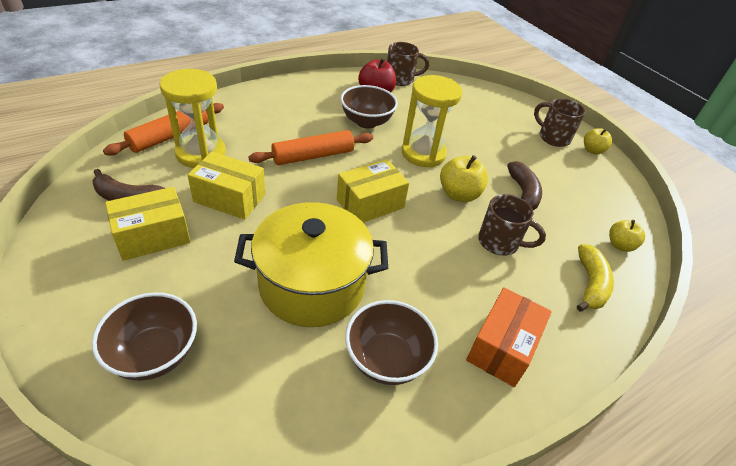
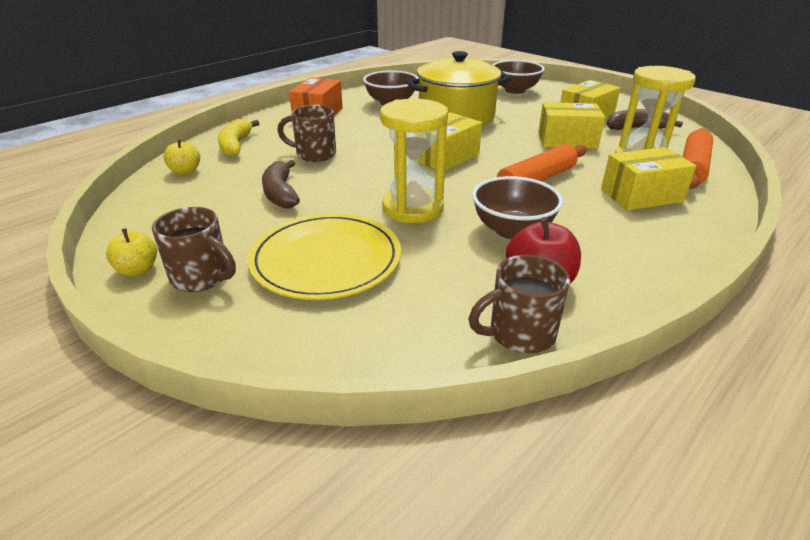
camera: 170 degrees right, 10 degrees down
yellow apple [440,155,488,202] -> none
none -> yellow plate [248,213,401,300]
none -> yellow box [601,147,696,210]

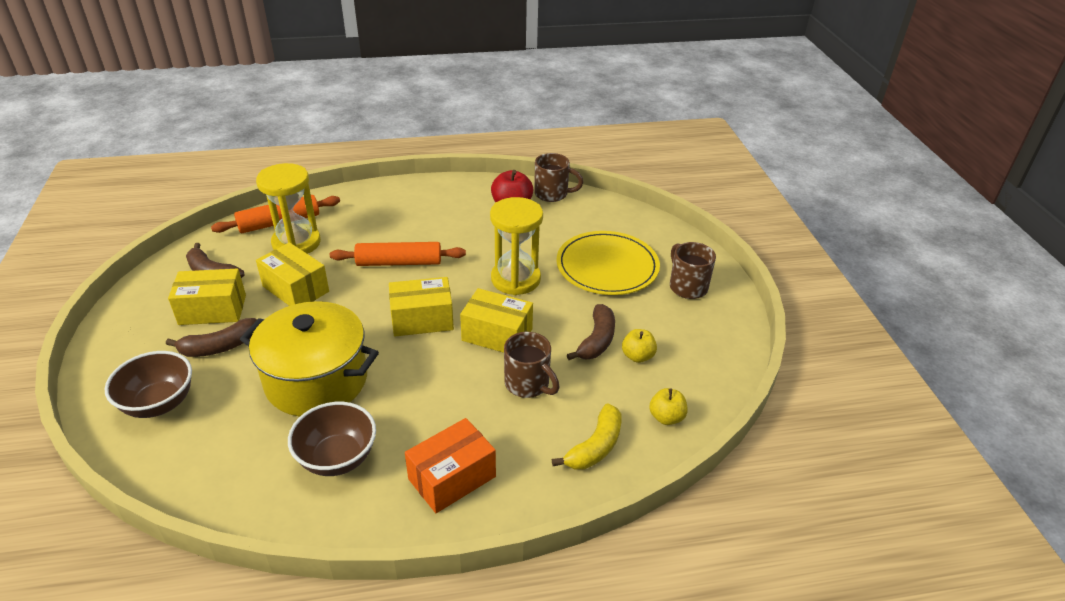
camera: 145 degrees left, 5 degrees up
yellow apple [106,228,157,276] -> yellow apple moved to [622,329,657,363]
brown bowl [472,176,563,239] -> none
yellow box [601,147,696,210] -> yellow box moved to [460,288,533,353]
none -> brown banana [166,318,257,357]

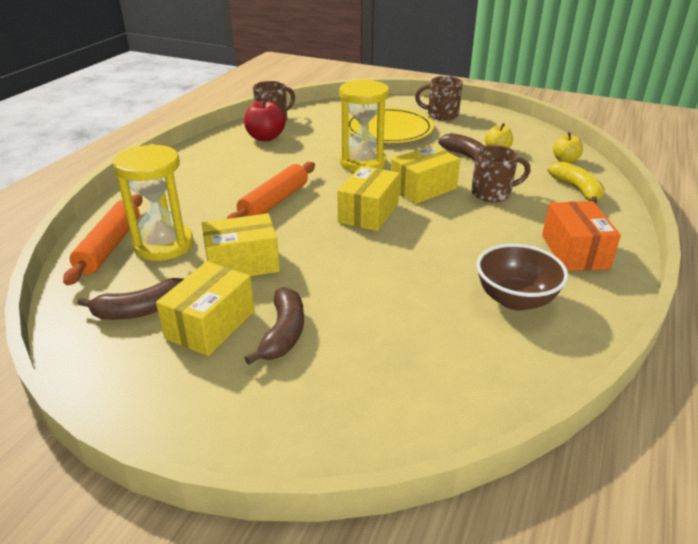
camera: 55 degrees left, 5 degrees down
brown bowl [105,351,192,418] -> none
yellow pot [240,301,379,416] -> none

